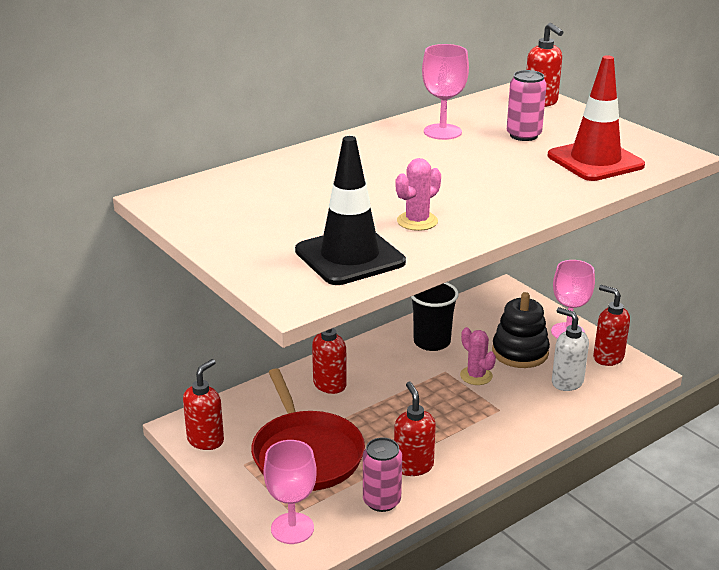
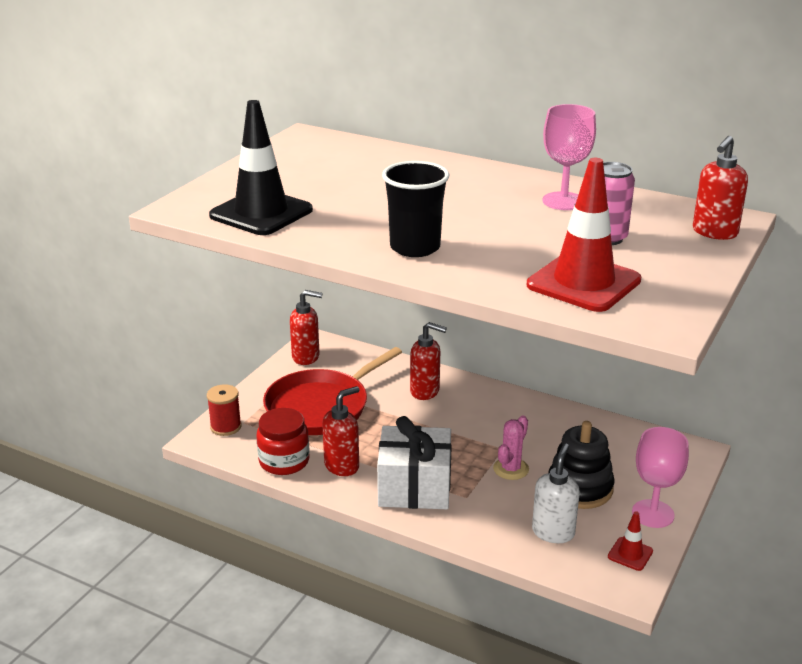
camera: 65 degrees right, 0 degrees up
pink goblet [263,440,317,544] -> red spool [207,384,241,436]
pink can [363,437,402,512] -> red jar [256,408,309,475]
pink cactus [396,158,441,231] -> none
black cup [411,282,459,351] -> black cup moved to [382,161,450,257]
red soap dispenser [593,285,630,366] -> red traffic cone [608,511,653,571]
none -> white gift [377,416,452,509]

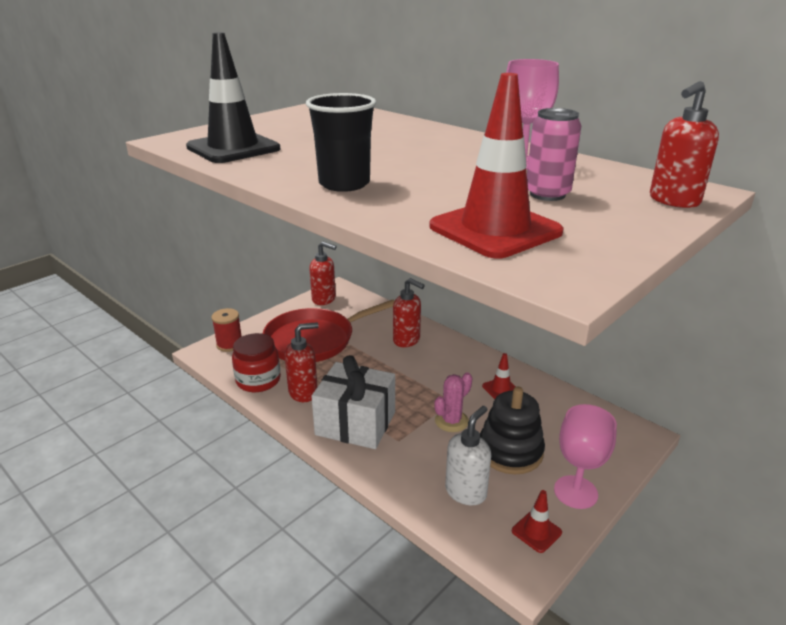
camera: 15 degrees right, 0 degrees up
none -> red traffic cone [482,353,516,399]

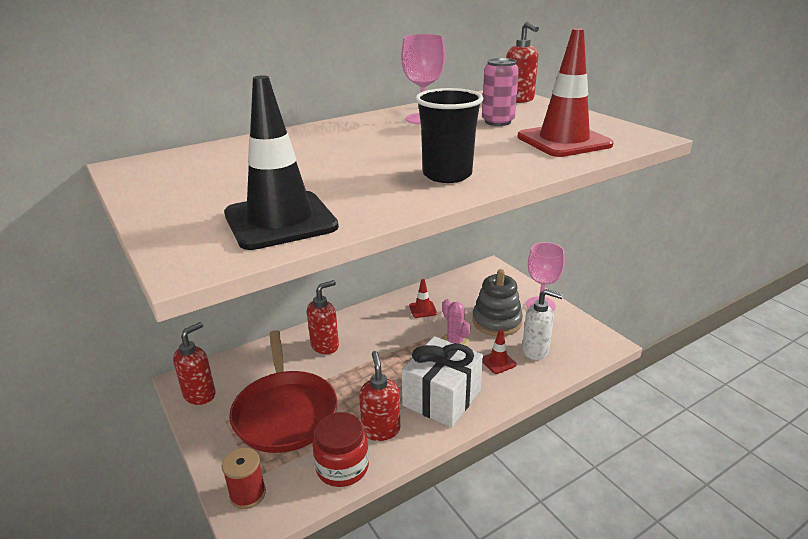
camera: 75 degrees left, 0 degrees up
white soap dispenser [445,406,491,505] -> white soap dispenser turned 150 degrees clockwise [522,289,563,360]
black stacking toy [480,387,545,474] -> grey stacking toy [472,269,523,336]
red traffic cone [512,490,562,553] -> red traffic cone moved to [483,329,517,374]

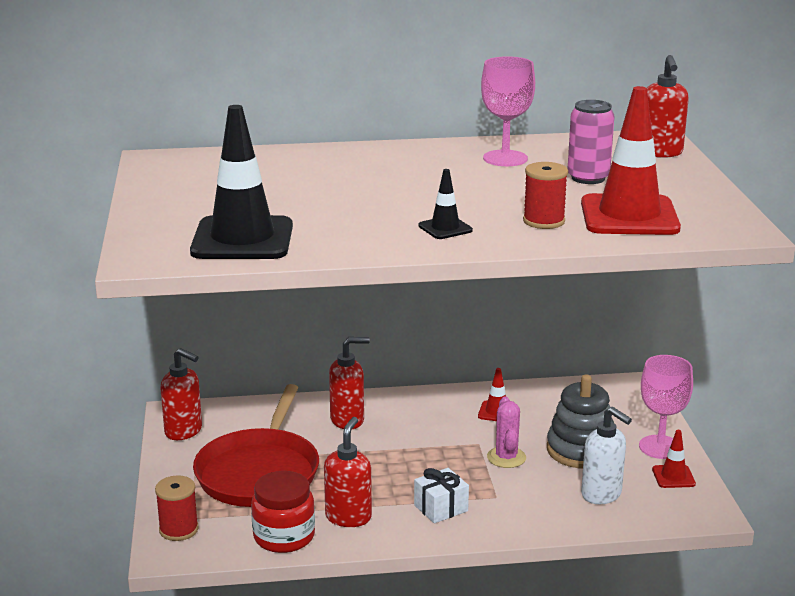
camera: 25 degrees right, 5 degrees down
red soap dispenser [173,322,215,405] -> red soap dispenser turned 60 degrees clockwise [161,348,202,440]
white gift [401,336,483,428] -> white gift [414,468,469,523], size x0.52
black cup [415,88,483,183] -> black traffic cone [418,169,473,239]
red traffic cone [483,329,517,374] -> red traffic cone moved to [652,430,696,488]
none -> red spool [523,162,568,229]

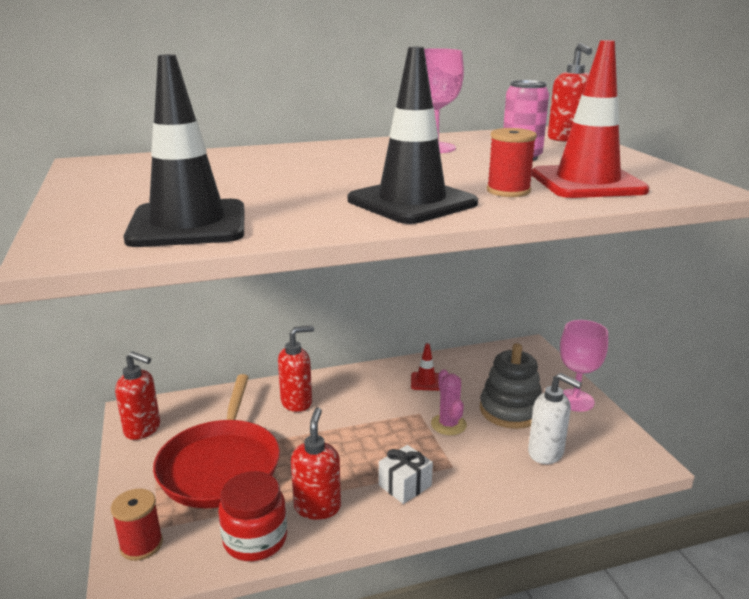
camera: 10 degrees left, 0 degrees up
black traffic cone [418,169,473,239] -> black traffic cone [348,47,478,224], size x2.17
red traffic cone [652,430,696,488] -> none

